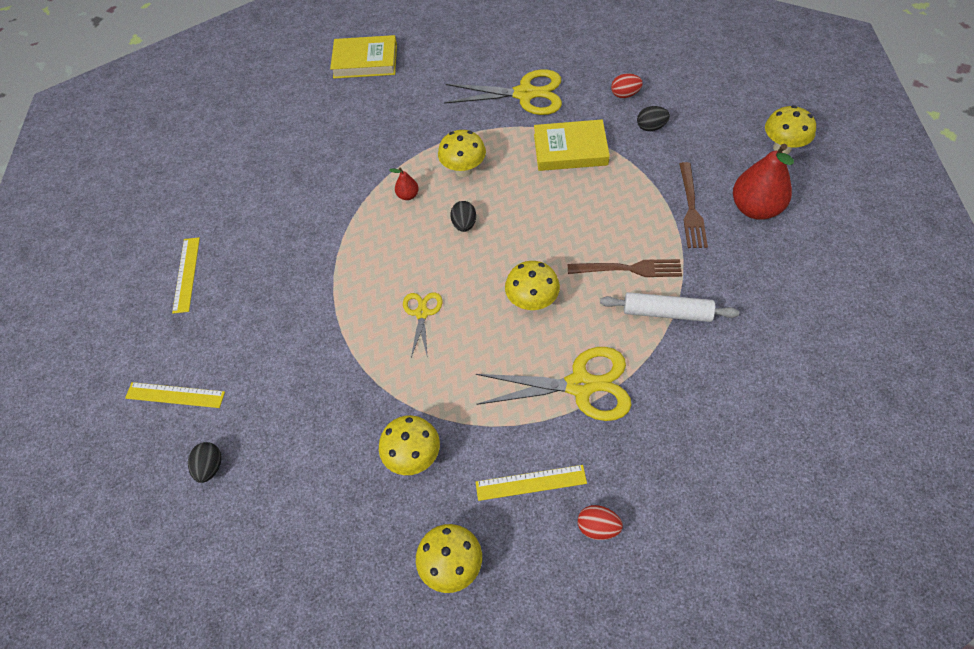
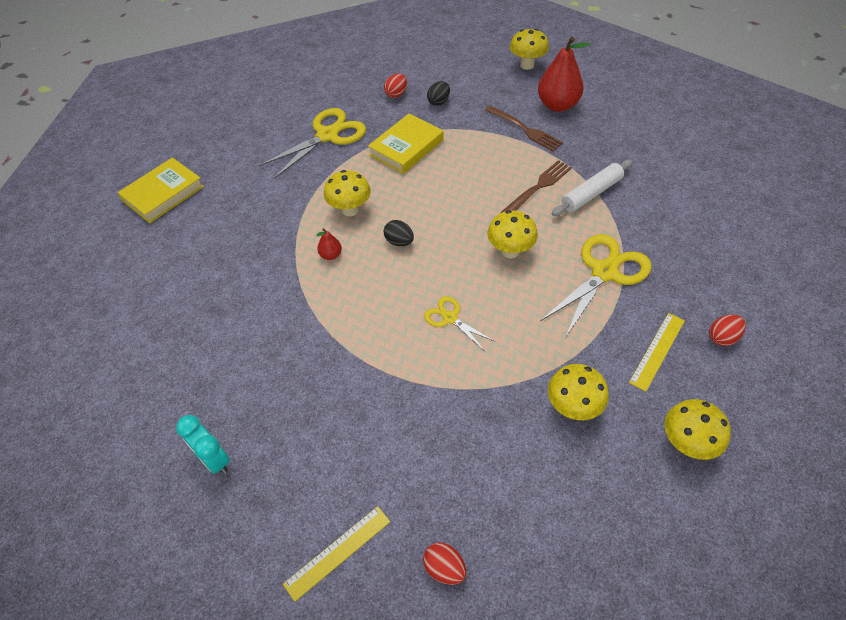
camera: 50 degrees left, 5 degrees down
yellow ruler [172,237,200,313] -> turquoise clock [176,415,230,474]
black egg [188,442,221,483] -> red egg [423,542,466,585]

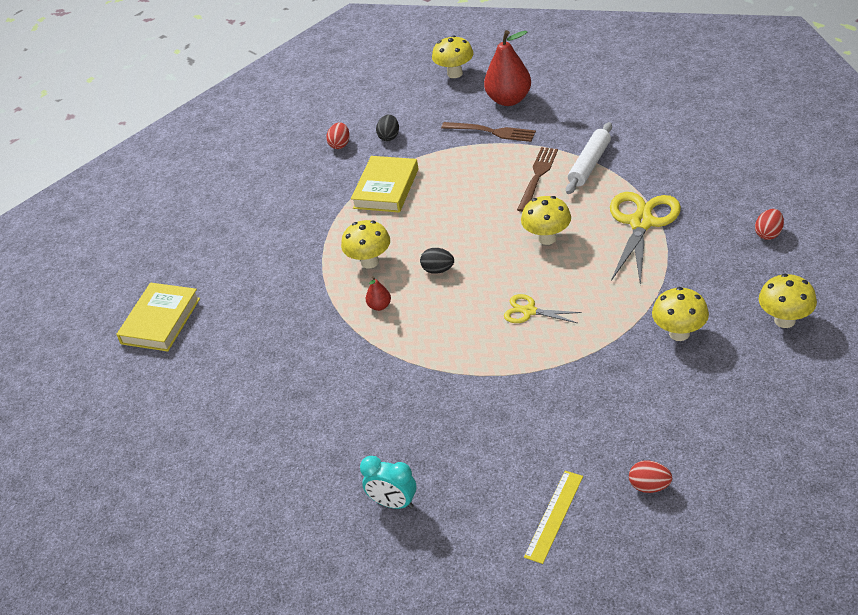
camera: 20 degrees left, 10 degrees down
yellow scissors [259,108,366,179] -> none
yellow ruler [629,313,685,392] -> none

